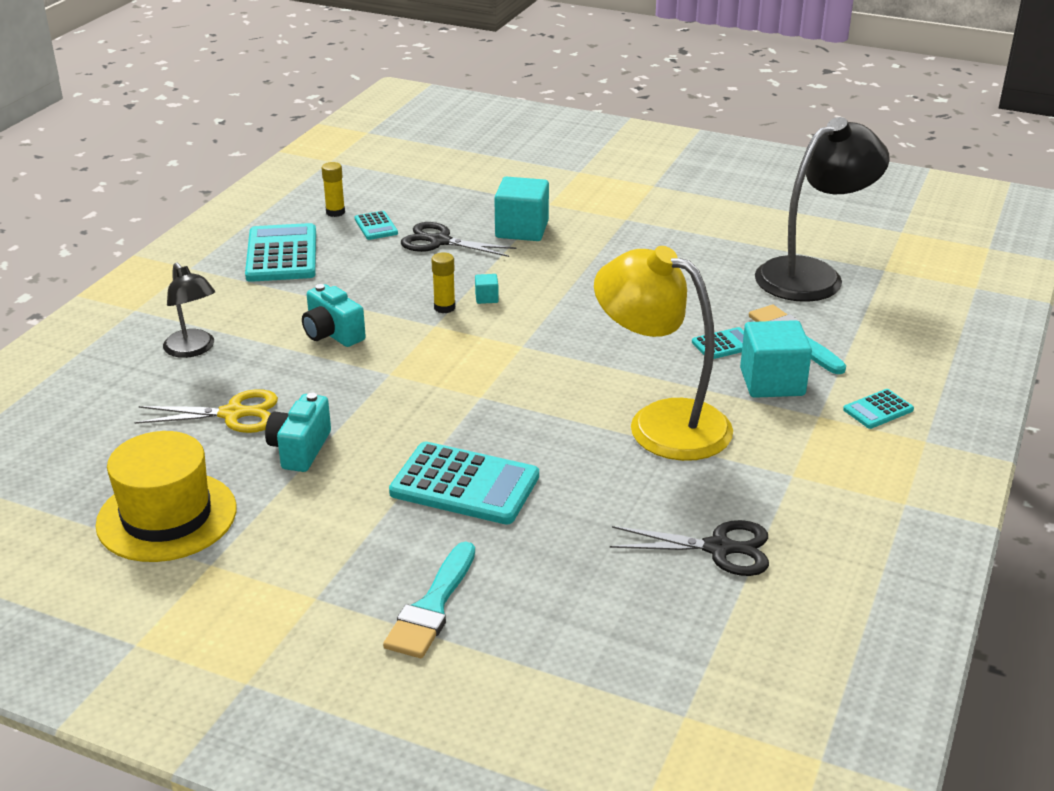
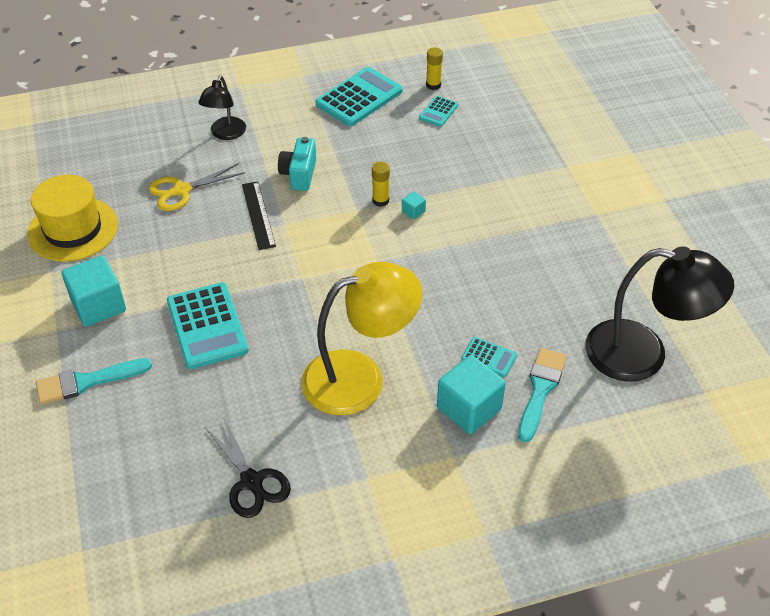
camera: 50 degrees right, 15 degrees up
yellow scissors [134,389,278,433] -> yellow scissors turned 105 degrees clockwise [148,163,245,211]
turquoise camera [265,393,331,472] -> none
black scissors [401,222,517,257] -> none
turquoise cube [494,177,549,241] -> turquoise cube moved to [62,255,126,327]
yellow lamp [594,246,733,461] -> yellow lamp turned 75 degrees clockwise [301,262,422,415]
turquoise calculator [843,389,914,429] -> none
none -> black ruler [242,181,276,250]

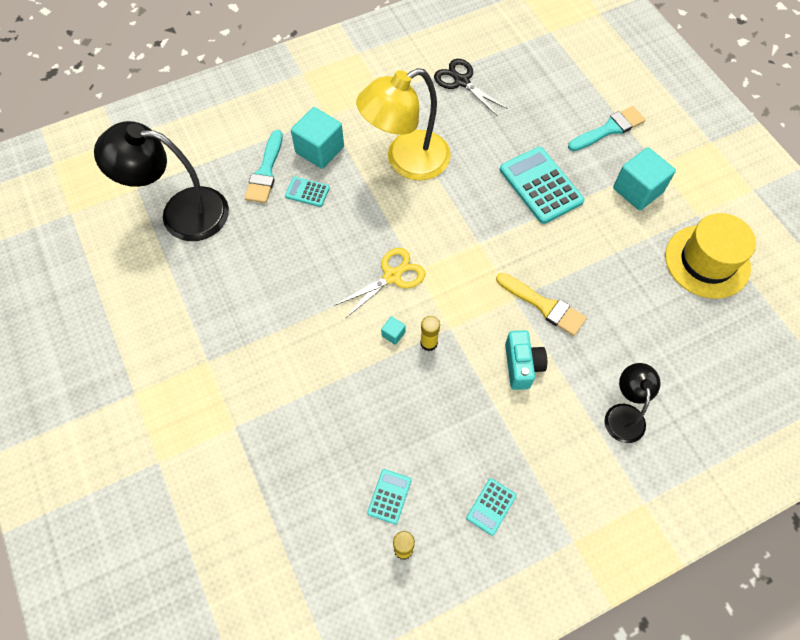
camera: 170 degrees right, 15 degrees up
yellow scissors [148,163,245,211] -> yellow scissors moved to [336,248,426,318]
black ruler [242,181,276,250] -> yellow brush [496,273,587,336]
turquoise calculator [316,67,403,126] -> turquoise calculator [466,478,517,536], size x0.50

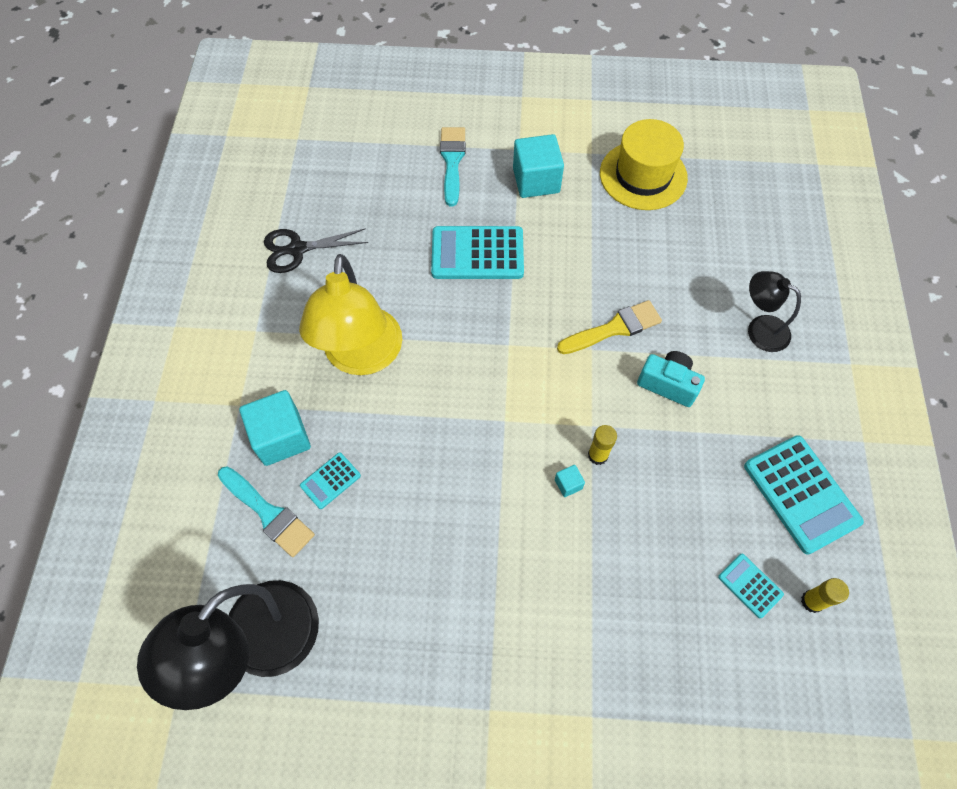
camera: 60 degrees left, 0 degrees up
yellow scissors [336,248,426,318] -> none
turquoise calculator [466,478,517,536] -> turquoise calculator [744,435,864,555], size x2.00

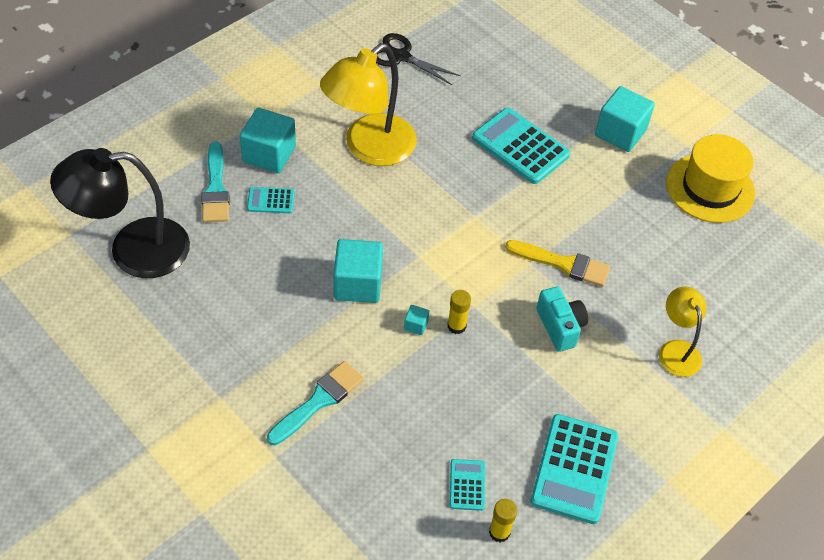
camera: 40 degrees right, 10 degrees down
turquoise brush [440,127,466,206] -> turquoise brush moved to [267,361,364,445]
black lamp [748,271,801,352] -> yellow lamp [659,287,706,377]
none -> turquoise cube [334,239,383,303]

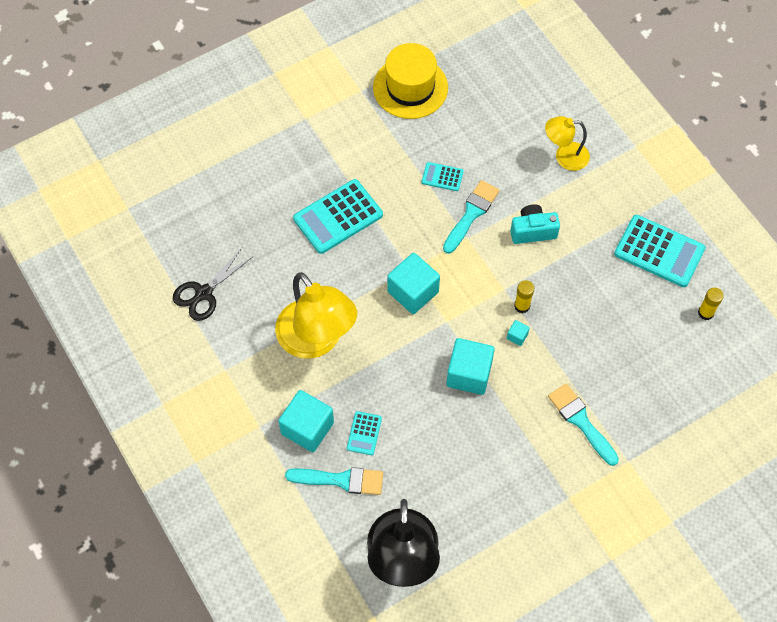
camera: 75 degrees left, 10 degrees up
turquoise calculator [449,459,485,511] -> turquoise calculator moved to [422,162,464,191]
yellow brush [505,240,610,287] -> turquoise brush [443,180,500,254]
turquoise cube [595,86,655,152] -> turquoise cube moved to [387,253,440,314]

